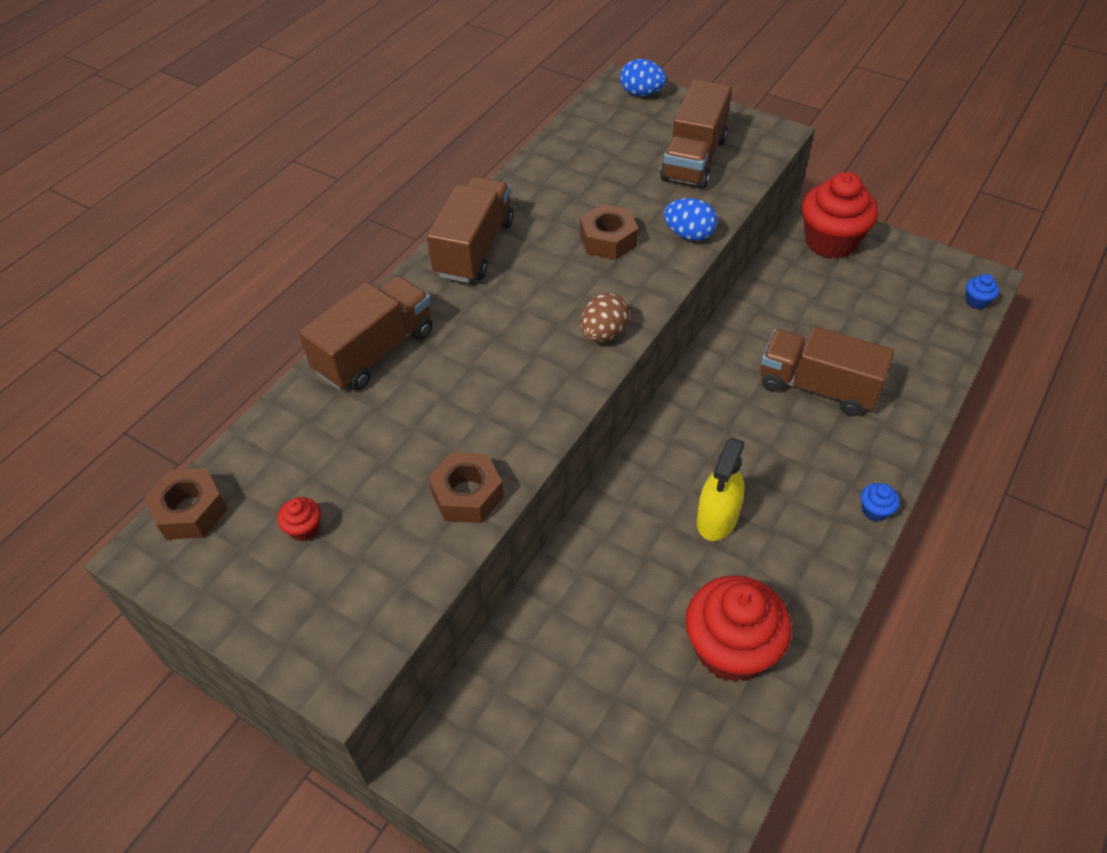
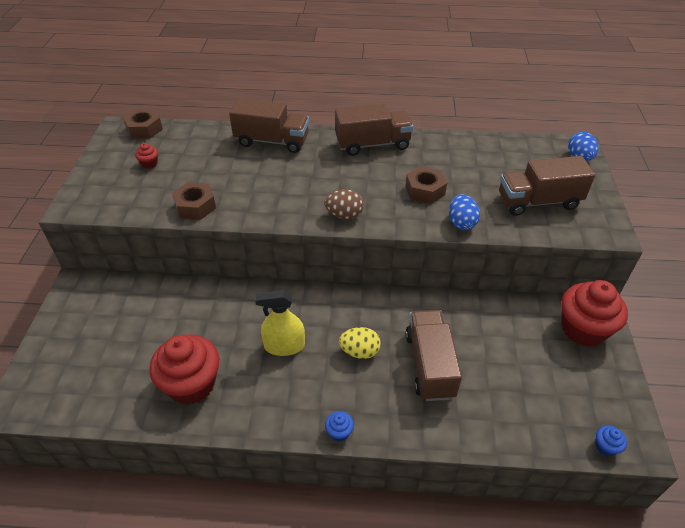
camera: 60 degrees right, 5 degrees down
none -> yellow egg [339,327,381,359]

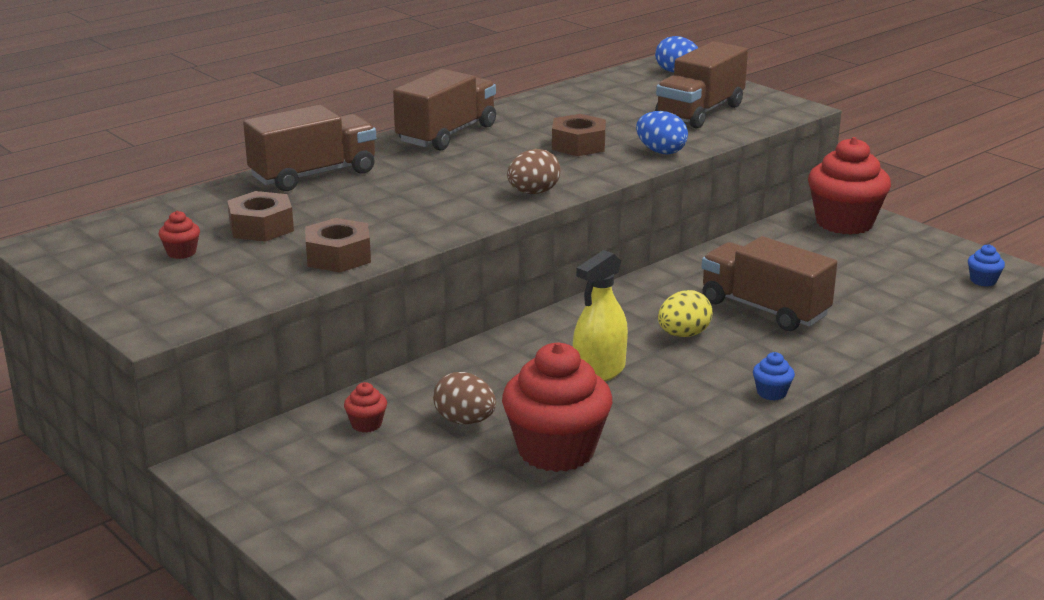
camera: 45 degrees left, 20 degrees down
brown nut [123,109,163,139] -> brown nut moved to [227,191,294,242]
none -> red cupcake [344,382,387,433]
none -> brown egg [433,372,496,424]

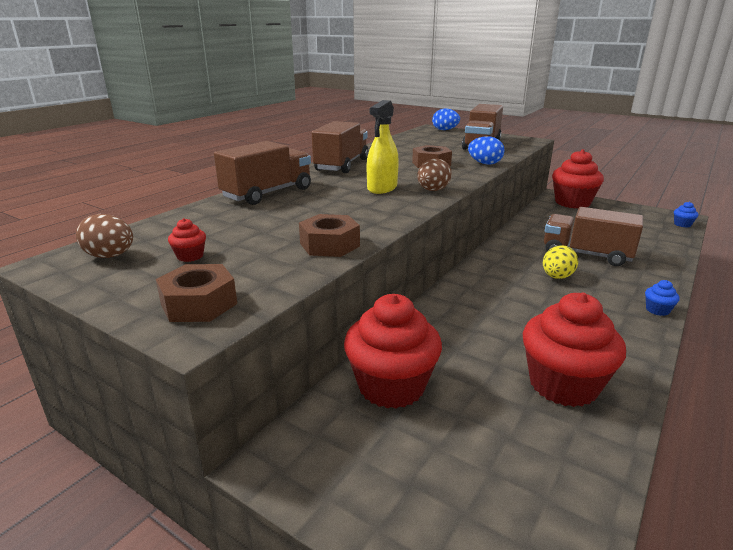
camera: 15 degrees left, 0 degrees up
brown nut [227,191,294,242] -> brown nut moved to [156,264,237,322]
red cupcake [344,382,387,433] -> red cupcake [344,294,442,409], size x2.46
brown egg [433,372,496,424] -> brown egg moved to [76,214,133,258]
yellow spray bottle [573,250,628,382] -> yellow spray bottle moved to [367,100,399,194]

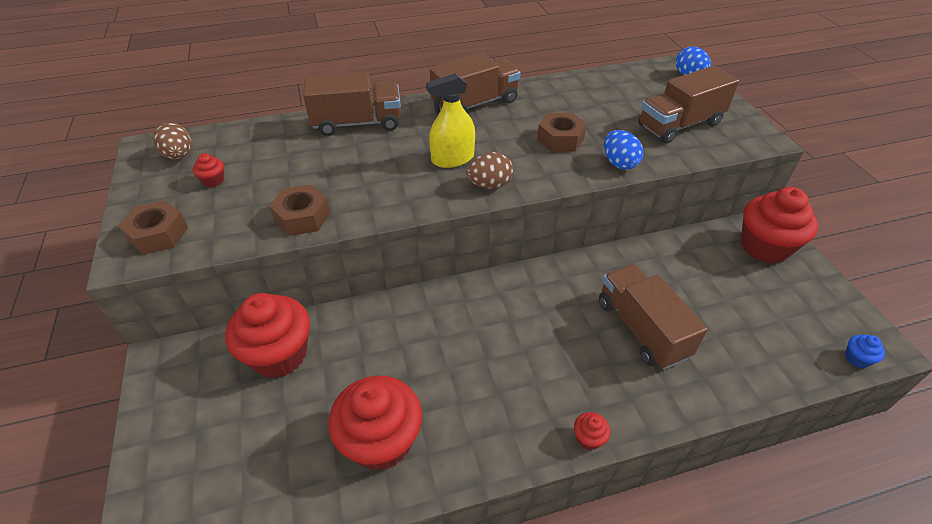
camera: 40 degrees right, 20 degrees up
yellow egg [543,245,578,279] -> none
blue cupcake [645,280,680,316] -> red cupcake [574,412,611,450]

